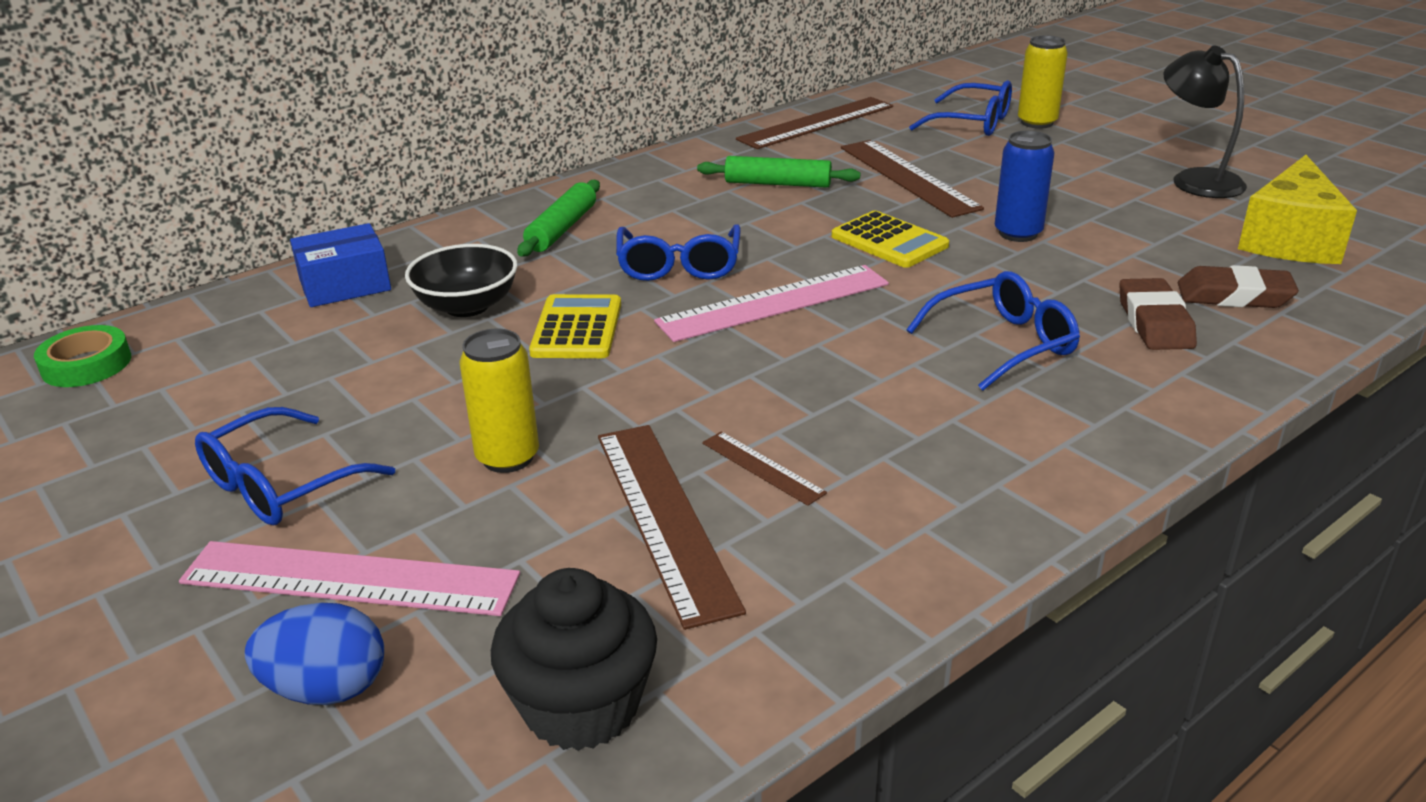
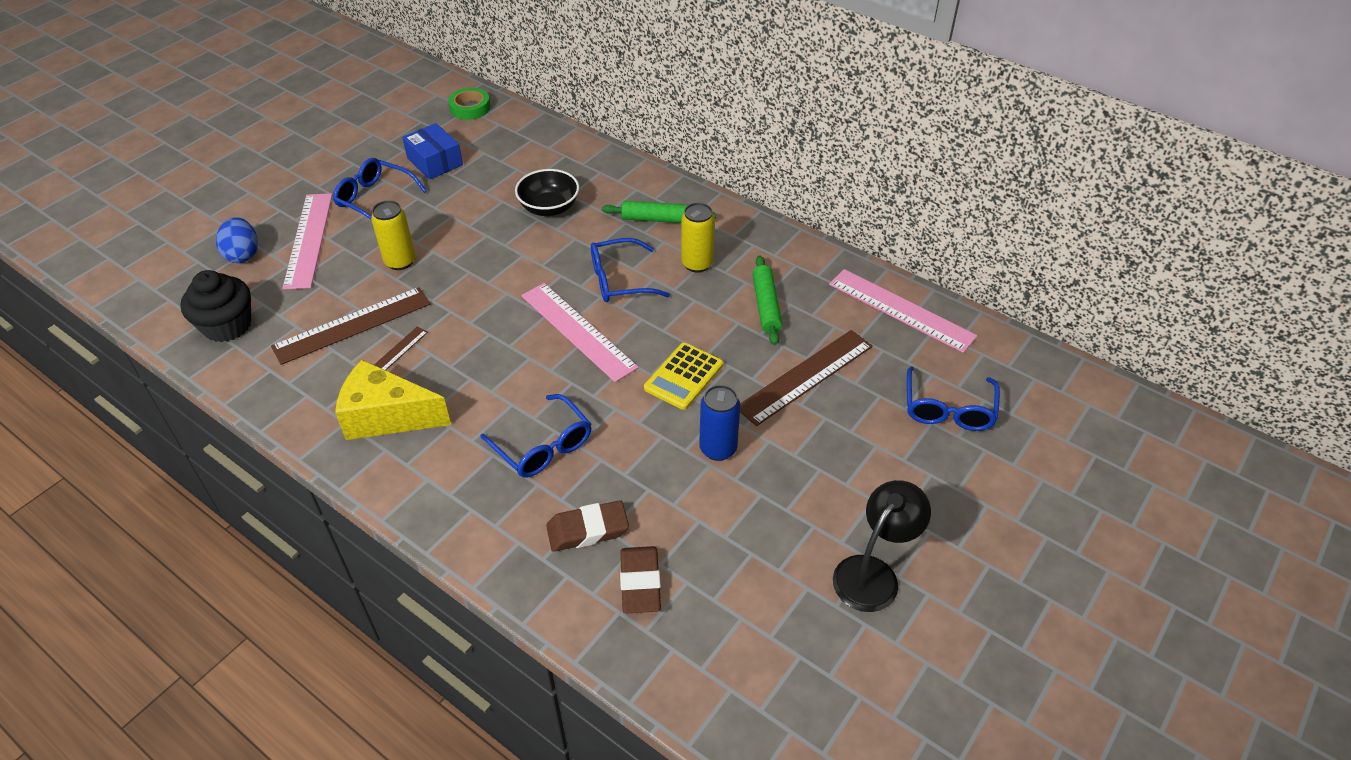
camera: 75 degrees right, 15 degrees up
blue box [290,223,391,307] -> blue box moved to [402,123,463,180]
yellow calculator [529,294,621,358] -> none
brown ruler [736,97,893,149] -> pink ruler [829,269,978,353]
yellow can [1018,36,1068,129] -> yellow can moved to [681,203,715,273]
yellow cheese [1238,155,1357,264] -> yellow cheese moved to [335,360,451,440]

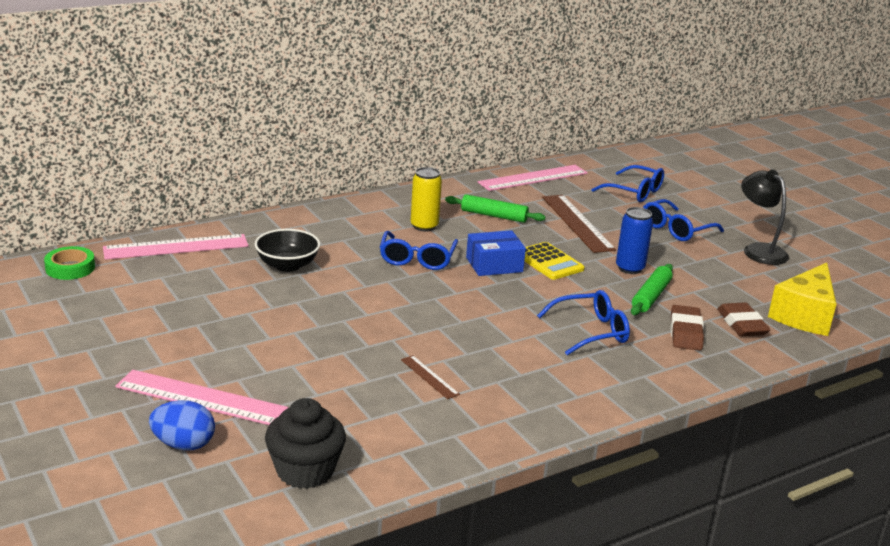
camera: 70 degrees left, 20 degrees down
brown ruler [271,287,431,365] -> none
blue glasses [333,158,427,219] -> blue glasses moved to [643,199,724,241]
yellow cheese [335,360,451,440] -> yellow cheese moved to [768,263,837,336]
yellow can [371,200,416,270] -> none
blue box [402,123,463,180] -> blue box moved to [466,230,526,276]
pink ruler [521,283,639,382] -> pink ruler moved to [103,234,248,260]
green rolling pin [602,201,716,223] -> green rolling pin moved to [631,264,673,315]
brown eraser [620,546,661,613] -> brown eraser turned 60 degrees clockwise [717,302,770,336]

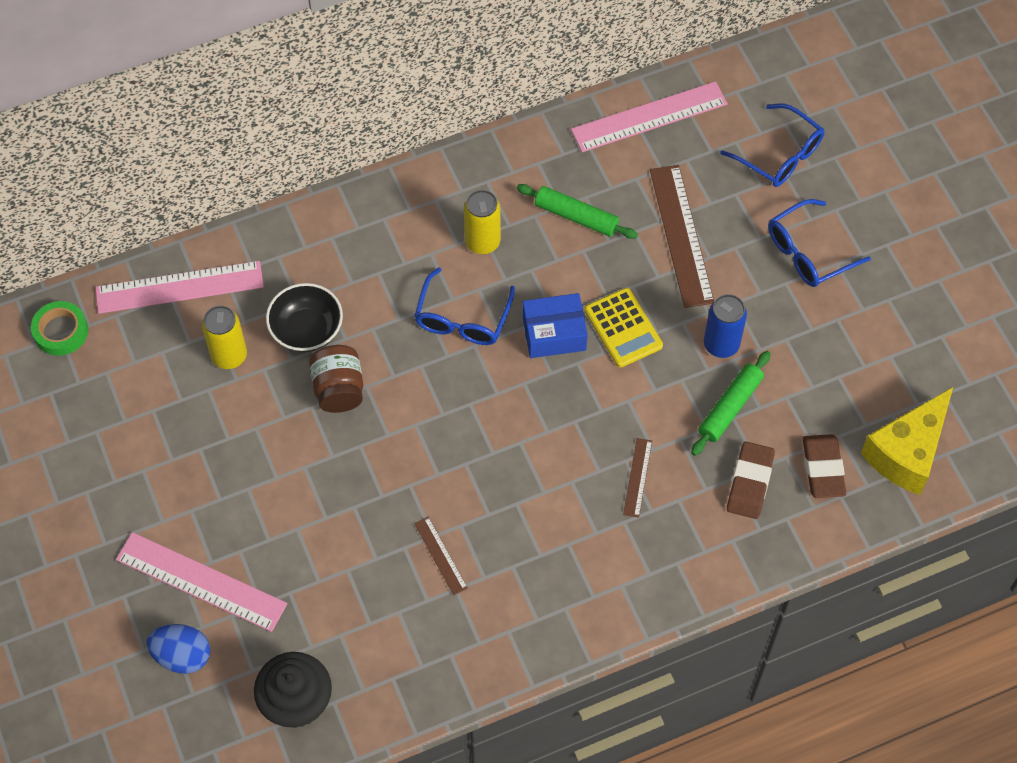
camera: 10 degrees right, 35 degrees up
blue glasses [537,290,630,355] -> brown ruler [623,438,652,518]
black lamp [741,169,789,265] -> none
none -> yellow can [202,306,247,369]
none -> brown jar [309,345,363,413]

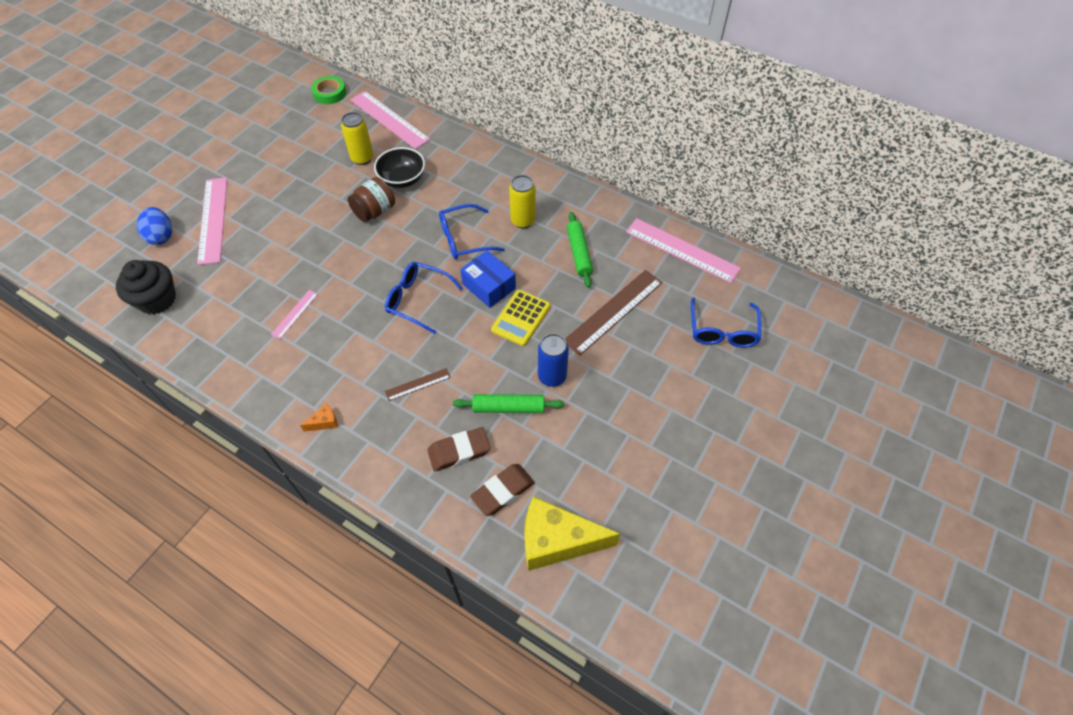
camera: 55 degrees right, 5 degrees down
brown ruler [414,517,468,595] -> pink ruler [271,290,318,339]
blue glasses [768,199,871,287] -> blue glasses moved to [385,262,463,334]
none -> orange cheese [300,404,338,432]

